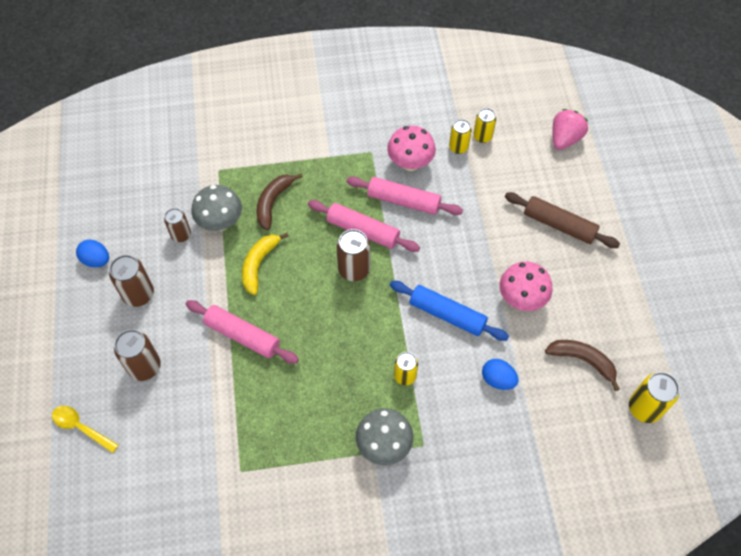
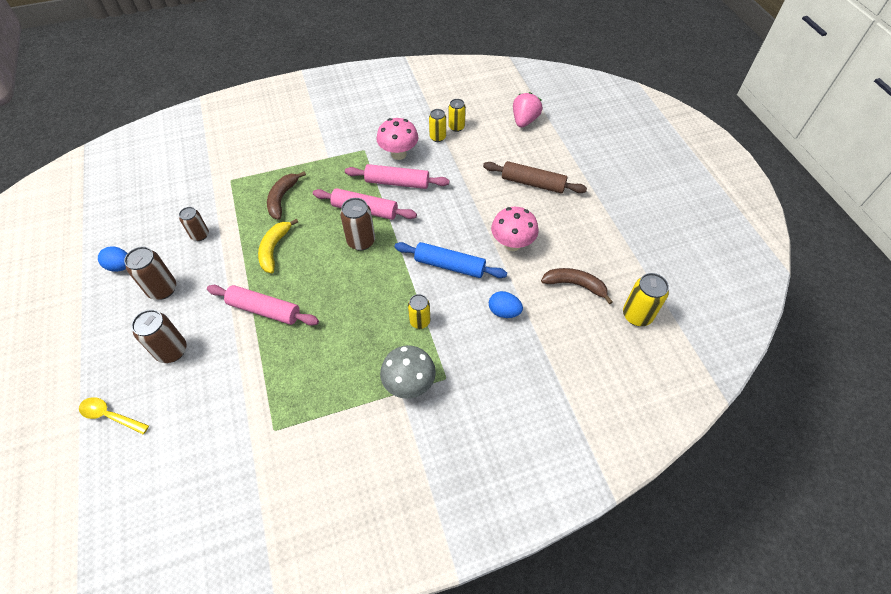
camera: 10 degrees left, 5 degrees down
grey mushroom [192,185,242,231] -> none

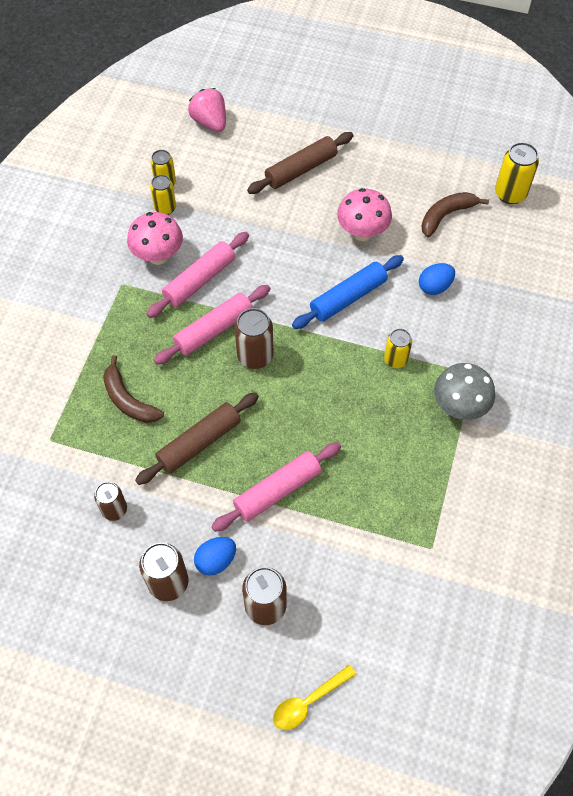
camera: 55 degrees left, 5 degrees up
blue egg [98,246,127,272] -> blue egg moved to [194,537,236,576]
yellow banana [258,219,298,273] -> brown rolling pin [135,392,259,485]

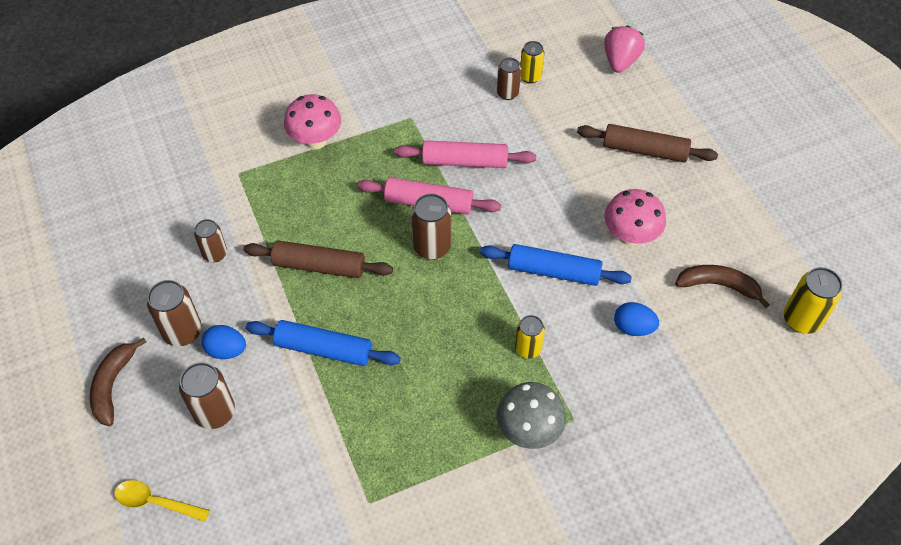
camera: 50 degrees right, 5 degrees down
brown banana [103,355,164,423] -> brown banana moved to [90,338,146,426]
pink mushroom [127,212,183,265] -> pink mushroom moved to [284,94,341,149]
yellow can [150,175,176,215] -> brown can [497,58,521,100]
pink rolling pin [211,442,341,532] -> blue rolling pin [246,320,401,366]

